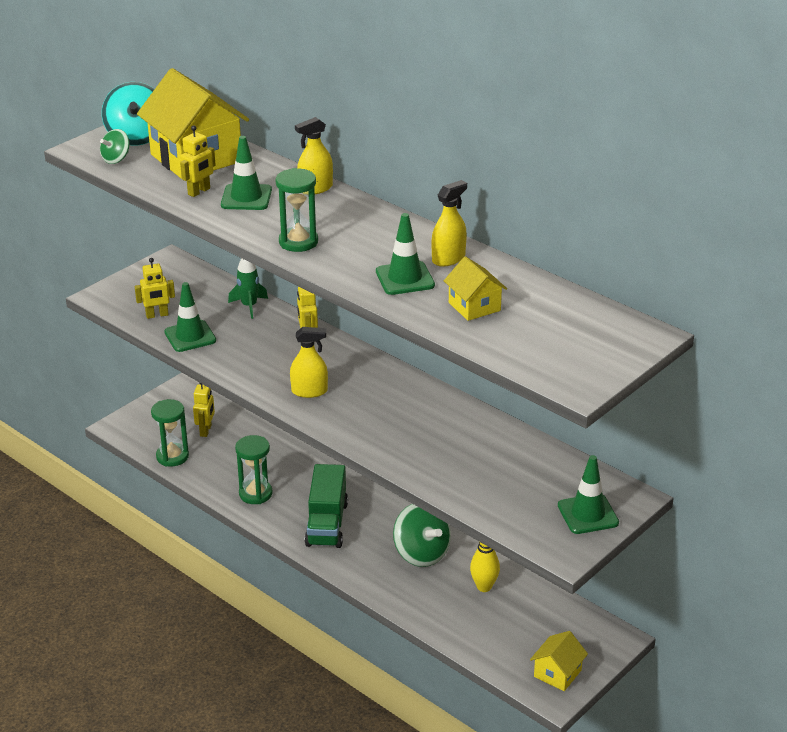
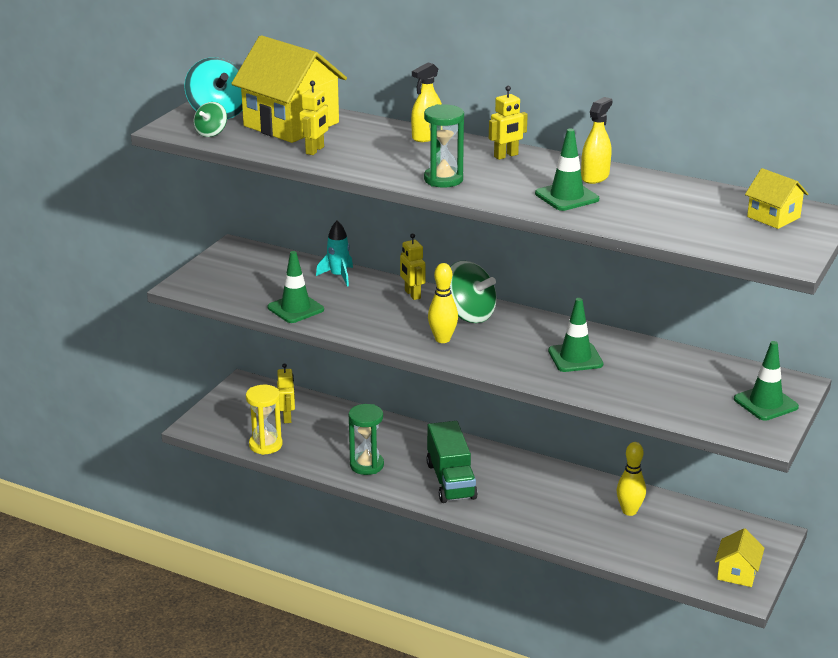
camera: 15 degrees left, 5 degrees down
yellow robot [135,258,175,319] -> yellow robot moved to [489,86,528,160]
green hourglass [151,399,189,467] -> yellow hourglass [246,385,283,455]
green traffic cone [221,136,272,210] -> green traffic cone moved to [548,298,603,372]
green rocket [228,258,268,319] -> turquoise rocket [316,221,353,286]
yellow spray bottle [290,327,328,398] -> yellow bowling pin [428,263,458,343]
green spinning top [393,504,451,567] -> green spinning top moved to [450,261,497,323]
yellow house [444,256,507,321] -> yellow house moved to [745,168,808,229]

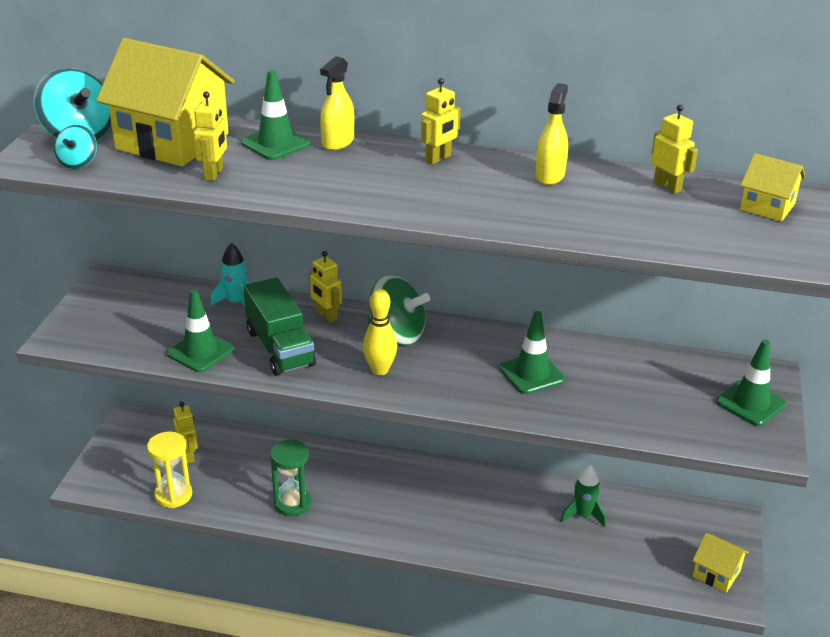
camera: 15 degrees left, 5 degrees up
green spinning top [193,102,227,137] -> turquoise spinning top [54,125,97,169]
green hourglass [424,104,464,187] -> none
green truck [426,421,478,503] -> green truck moved to [243,277,316,376]
green traffic cone [535,128,599,211] -> green traffic cone moved to [241,70,311,160]
yellow bowling pin [617,442,646,516] -> green rocket [560,465,606,528]
yellow house [715,528,765,587] -> yellow house turned 60 degrees counterclockwise [692,533,749,593]
none -> yellow robot [651,105,698,194]

